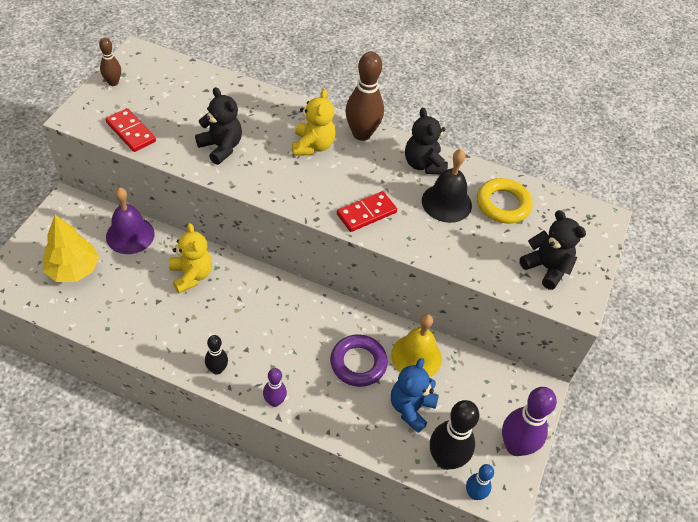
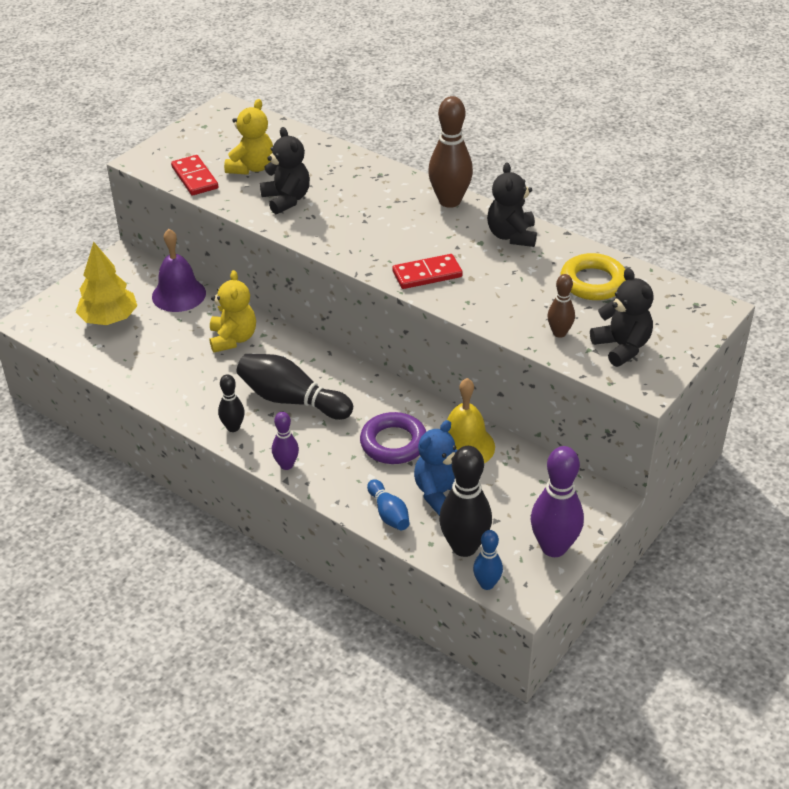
camera: 20 degrees right, 10 degrees down
brown bowling pin [99,38,121,86] -> brown bowling pin moved to [547,274,575,338]
yellow teddy bear [292,89,335,156] -> yellow teddy bear moved to [224,99,273,175]
black bell [422,149,472,223] -> none
none -> black bowling pin [236,354,353,420]
none -> blue bowling pin [367,479,410,530]

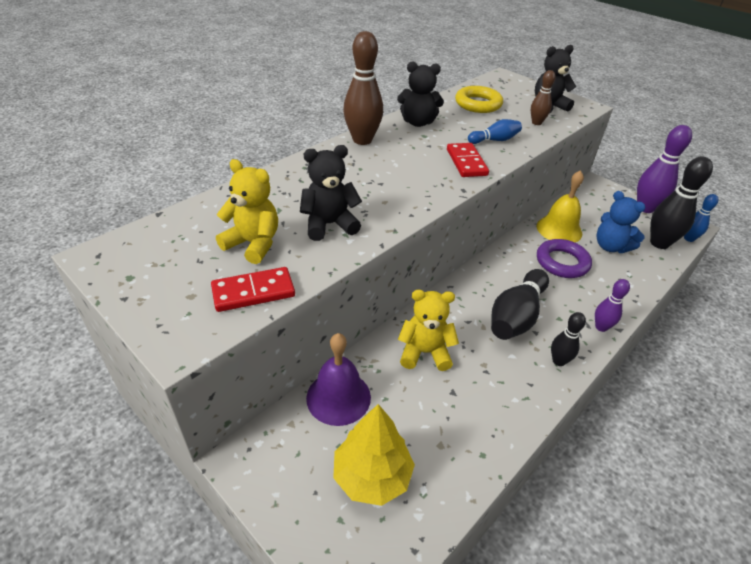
camera: 85 degrees left, 0 degrees up
blue bowling pin [367,479,410,530] -> blue bowling pin moved to [468,119,522,144]

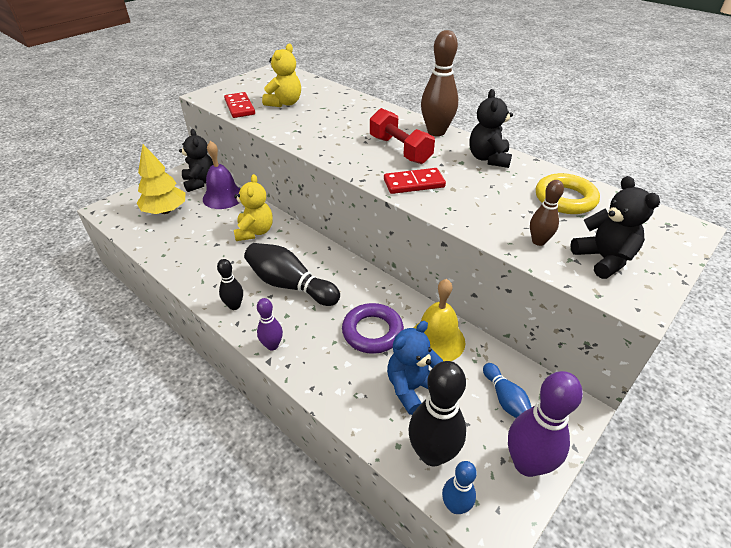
camera: 90 degrees right, 0 degrees up
black teddy bear [300,145,362,241] -> black teddy bear moved to [179,129,213,192]
blue bowling pin [468,119,522,144] -> blue bowling pin moved to [483,363,532,418]
none -> red dumbbell [370,108,435,164]

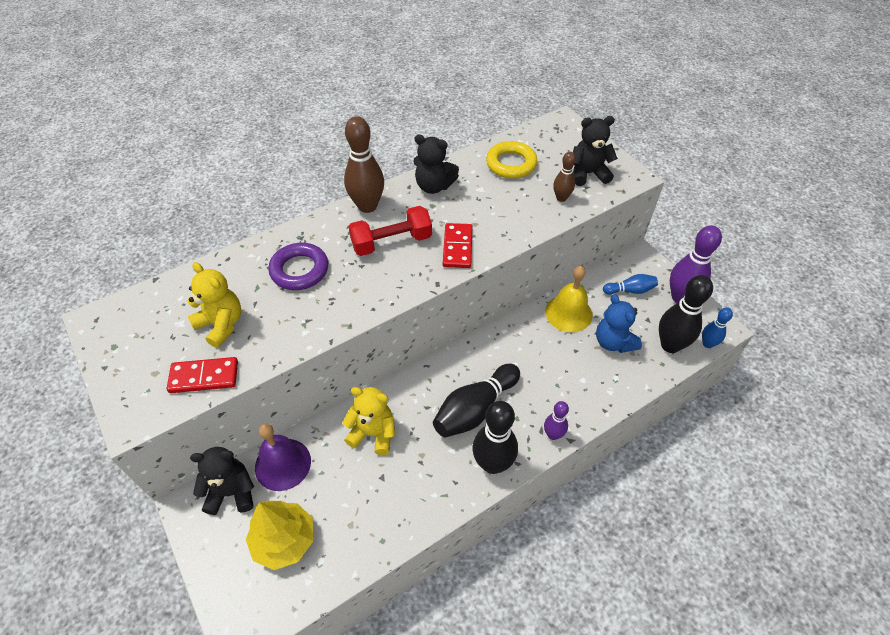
camera: 75 degrees left, 10 degrees up
black bowling pin [217,259,243,310] -> black bowling pin [473,401,518,474], size x1.81
purple ring [342,303,404,354] -> purple ring moved to [268,243,328,290]

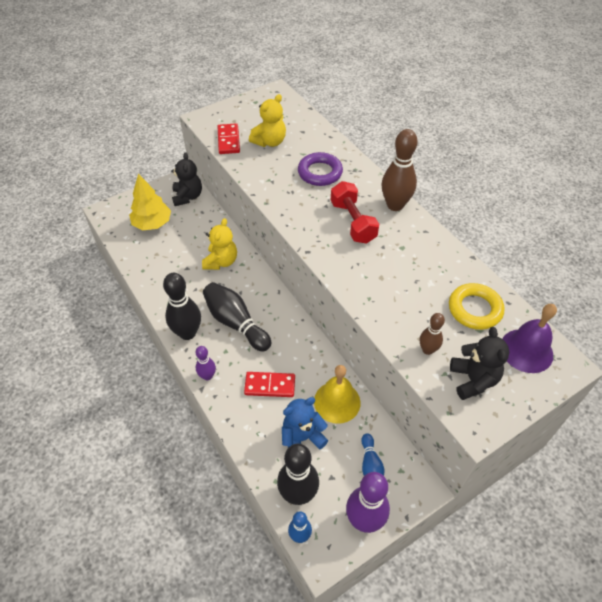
camera: 90 degrees right, 0 degrees up
purple bell [255,424,311,491] -> purple bell moved to [502,304,557,373]
black teddy bear [413,134,459,194] -> none
red domino [443,223,473,268] -> red domino moved to [244,372,295,397]

